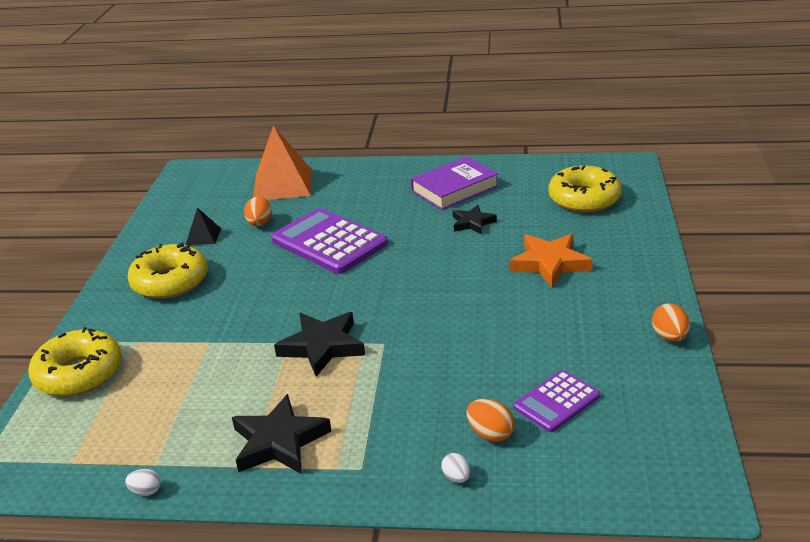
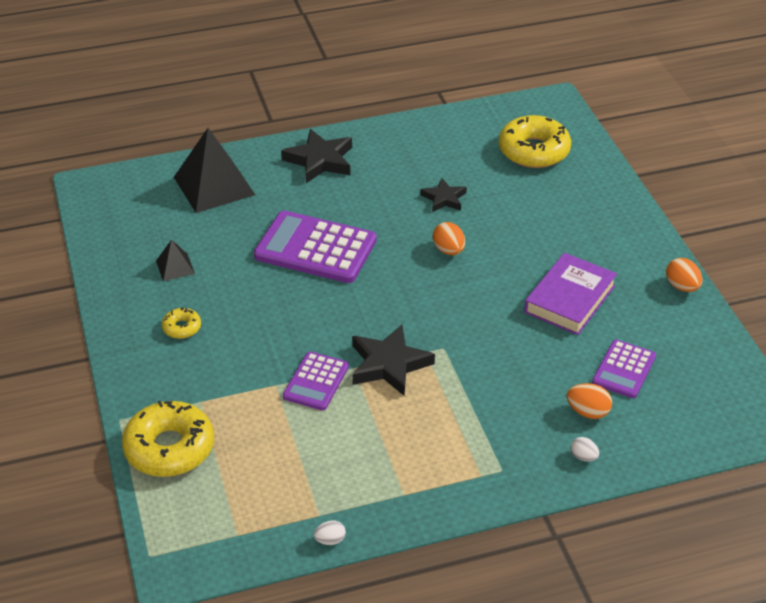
camera: 25 degrees left, 10 degrees up
yellow donut [127,242,208,299] -> yellow donut [162,307,201,339], size x0.47
black star [232,394,331,474] -> black star moved to [281,129,352,183]
orange egg [244,197,272,226] -> orange egg moved to [433,222,465,255]
orange pyramid [253,125,312,200] -> black pyramid [174,128,255,213]
purple book [411,156,498,210] -> purple book moved to [524,253,617,335]
orange star [510,234,593,288] -> none
none -> purple calculator [283,351,349,411]

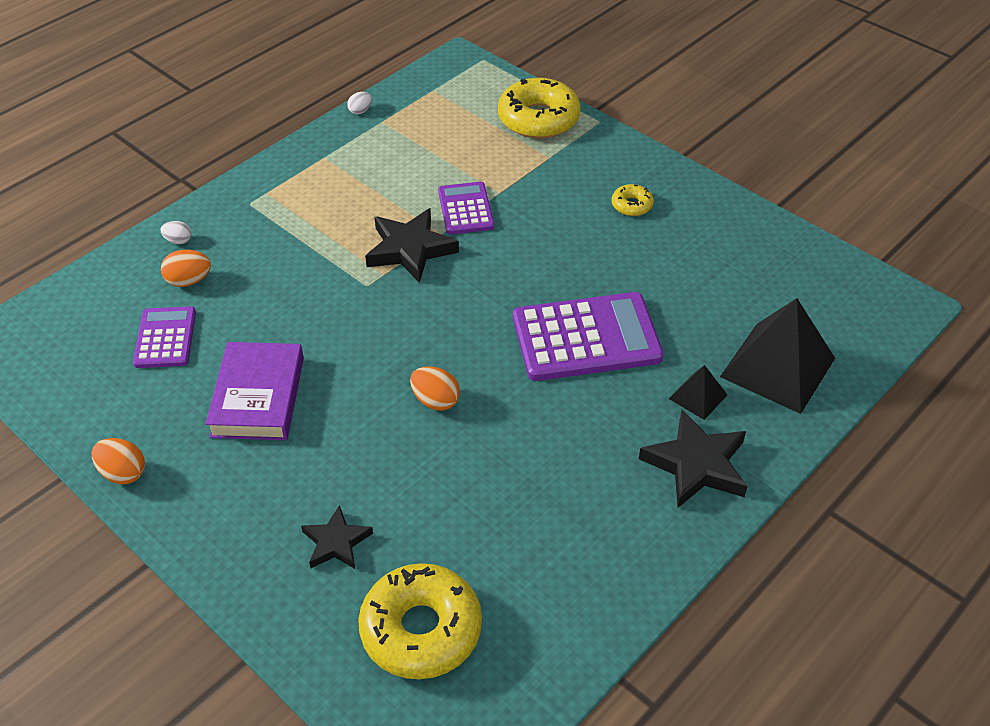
camera: 150 degrees right, 5 degrees up
black pyramid [156,239,195,281] -> black pyramid moved to [669,365,727,420]
black star [421,178,467,212] -> black star moved to [301,505,373,569]

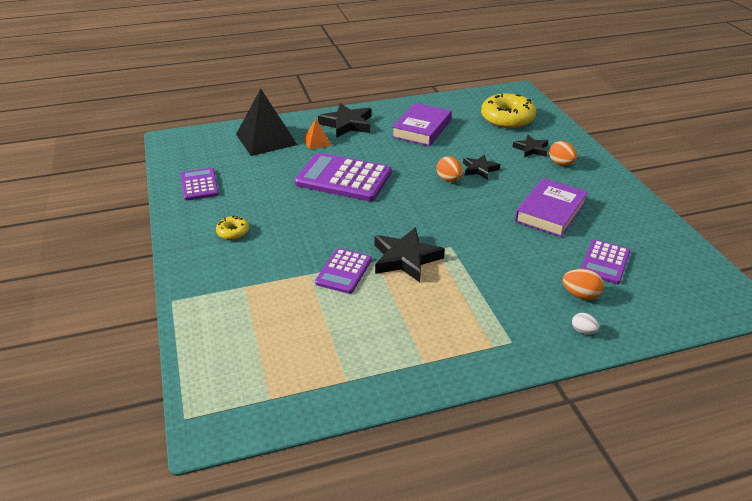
camera: 150 degrees left, 10 degrees down
orange egg [92,438,145,484] -> orange egg moved to [549,141,577,166]
white egg [347,92,372,114] -> none
yellow donut [498,78,581,139] -> none
black pyramid [669,365,727,420] -> orange pyramid [303,119,332,150]
none -> purple calculator [181,168,219,201]
none -> purple book [392,103,452,146]
none -> black star [463,155,500,180]

